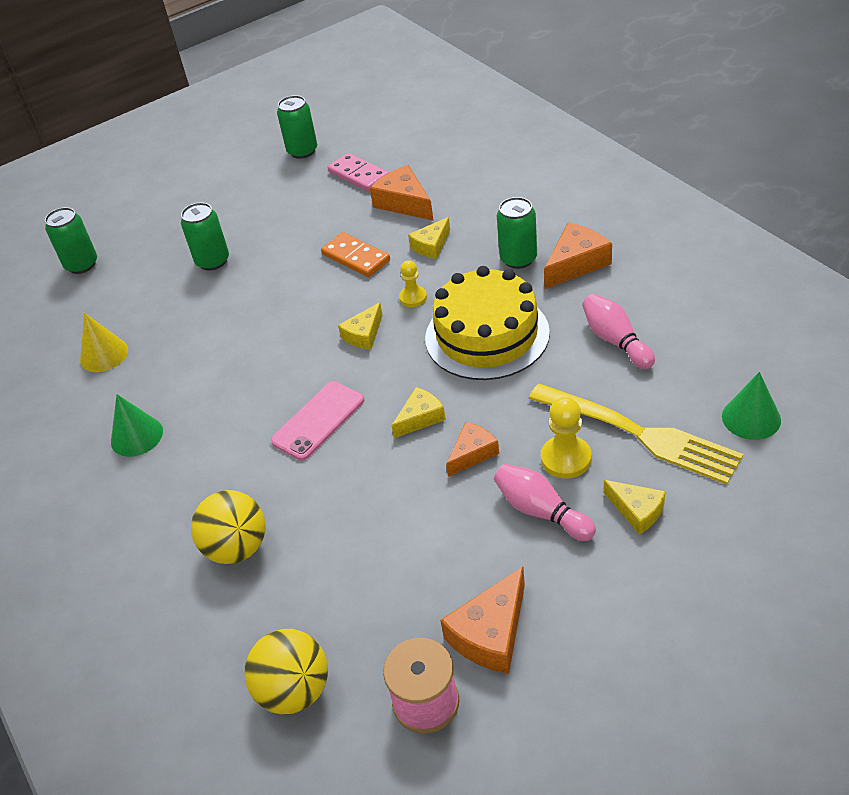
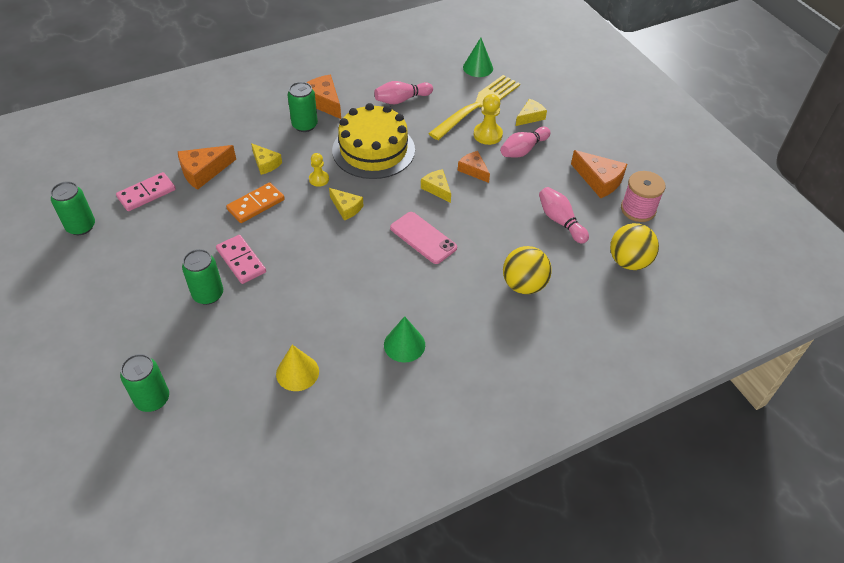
camera: 90 degrees left, 5 degrees up
none -> pink domino [216,235,266,284]
none -> pink bowling pin [539,187,589,244]

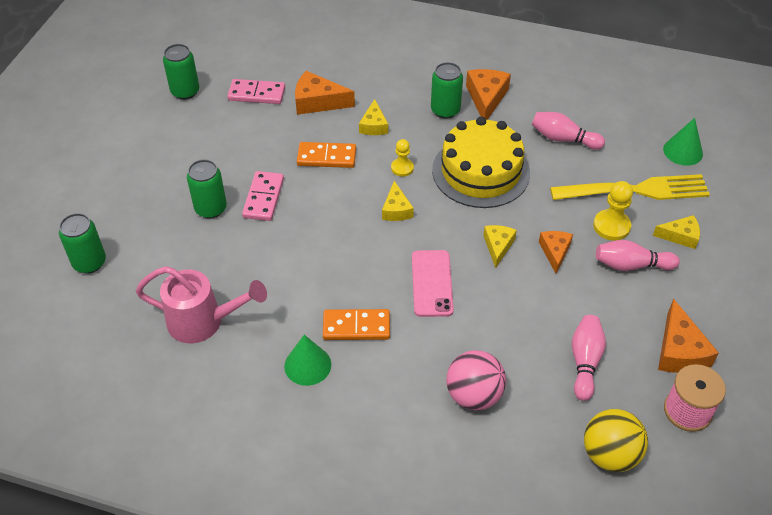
camera: 45 degrees right, 0 degrees up
yellow cone [276,345,319,391] -> pink watering can [136,266,267,343]
yellow ball [503,246,552,294] -> pink ball [446,350,506,410]
none -> orange domino [323,309,390,340]

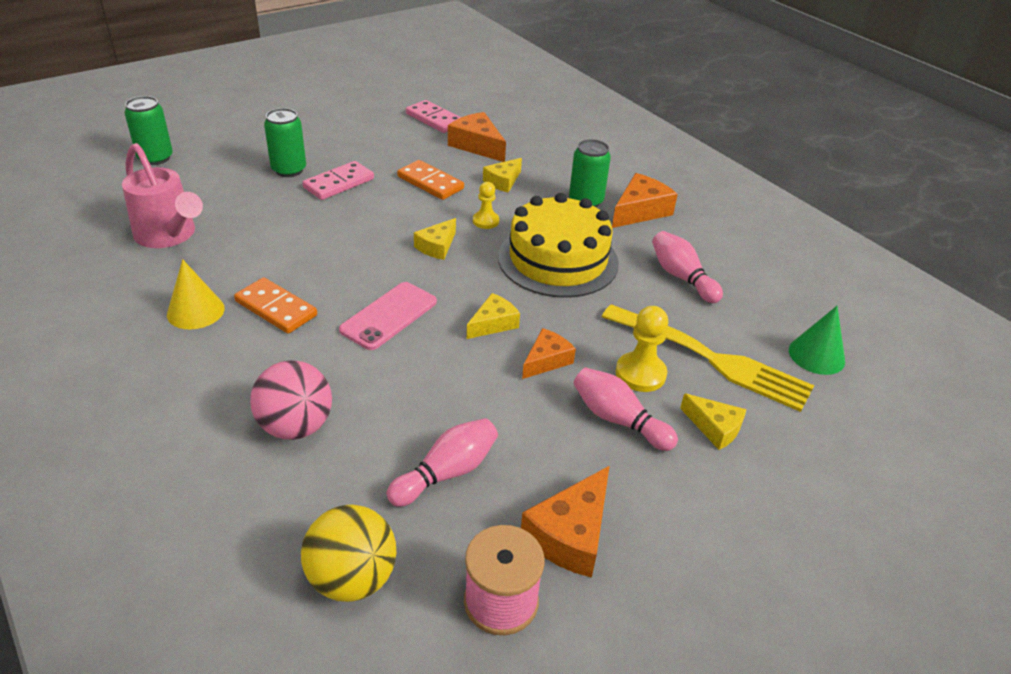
camera: 35 degrees right, 10 degrees down
green can [163,44,199,100] -> none
green cone [284,335,331,386] -> yellow cone [167,259,225,329]

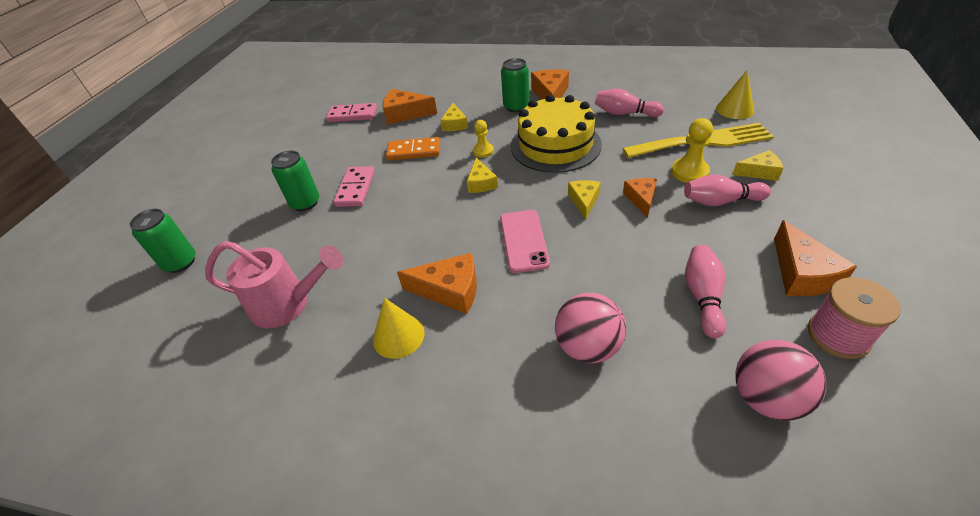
camera: 35 degrees left, 5 degrees up
orange domino [234,277,317,334] -> orange cheese [397,253,477,314]
yellow ball [301,504,396,602] -> pink ball [735,340,826,421]
green cone [789,306,845,375] -> yellow cone [716,70,754,119]

